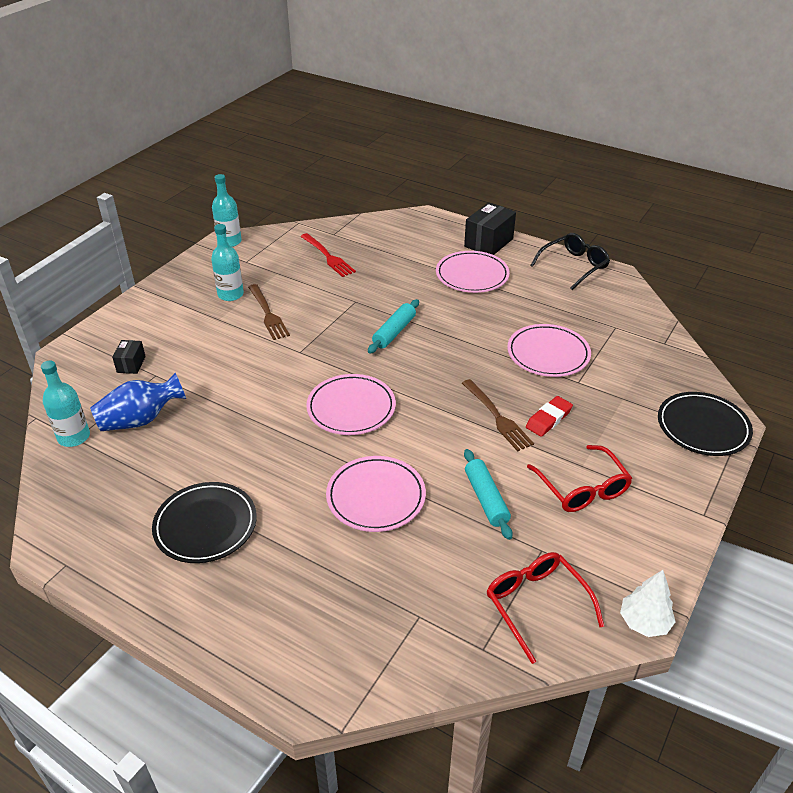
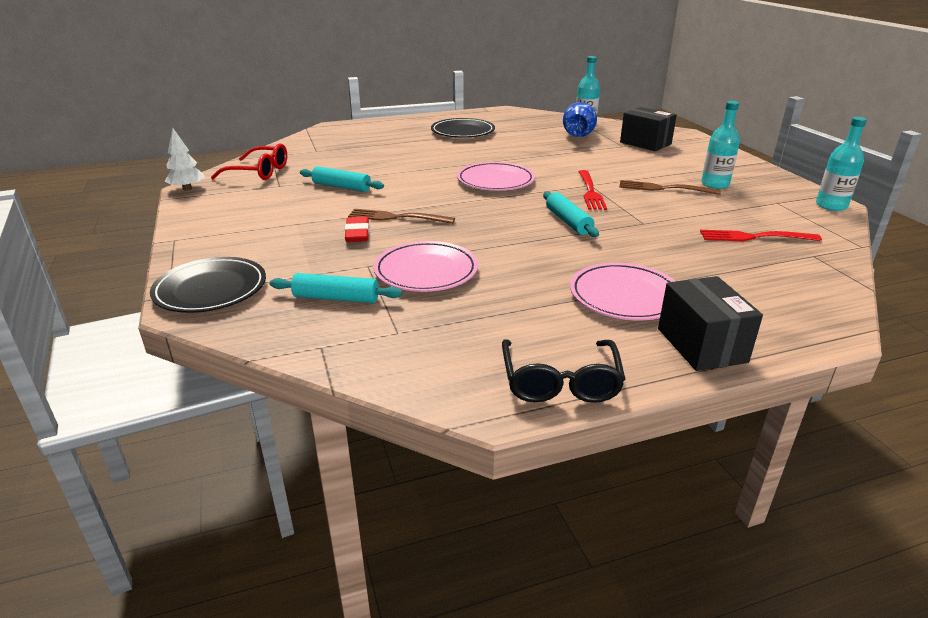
camera: 130 degrees right, 10 degrees down
black box [112,340,146,374] -> black box [620,107,677,151], size x1.84
pink plate [326,456,426,532] -> none
red glasses [527,445,633,512] -> none
none -> turquoise rolling pin [270,273,402,303]
none -> red fork [579,170,607,210]

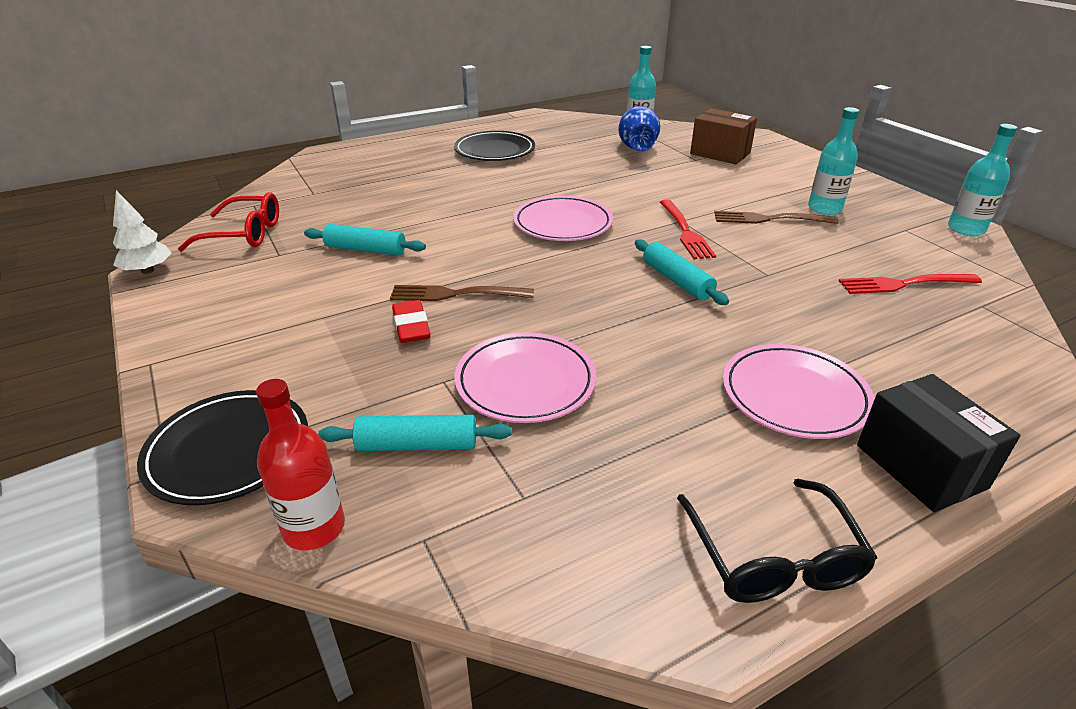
camera: 10 degrees left, 5 degrees up
black box [620,107,677,151] -> brown box [690,108,757,164]
none -> red bottle [256,379,345,550]

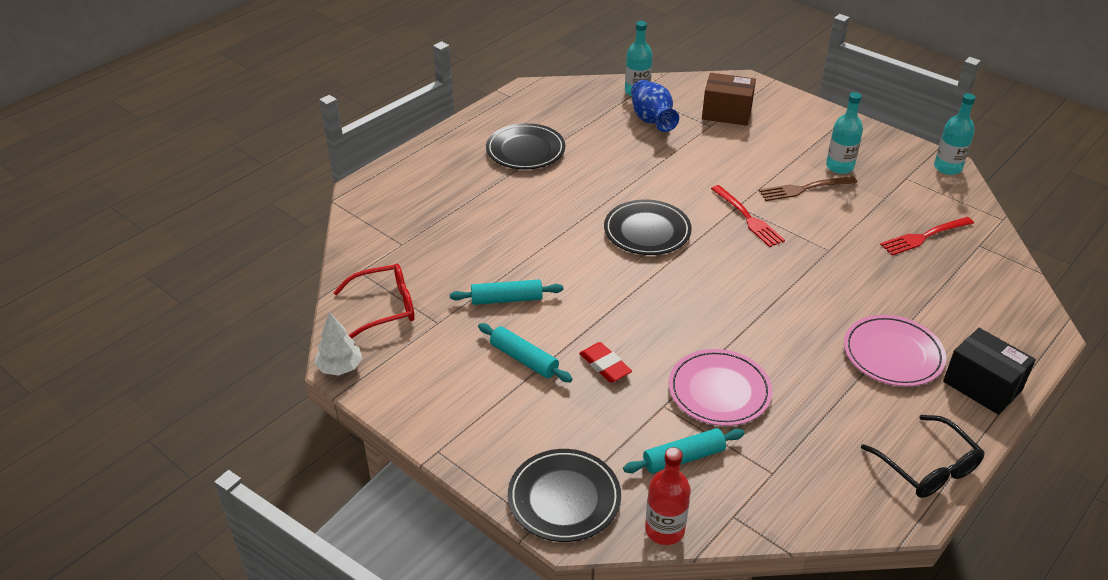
camera: 20 degrees left, 5 degrees up
brown fork [390,285,534,301] -> none
pink plate [513,196,613,241] -> black plate [604,200,692,255]
turquoise rolling pin [635,239,729,305] -> turquoise rolling pin moved to [478,323,572,382]

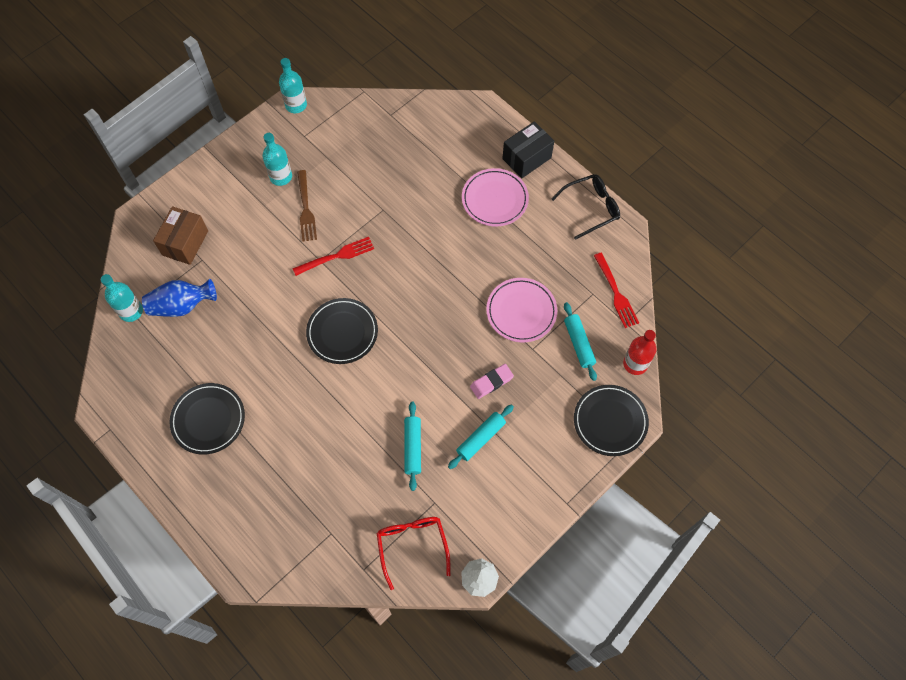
camera: 85 degrees left, 25 degrees up
red eraser [579,342,632,383] -> pink eraser [470,364,514,399]
red fork [880,217,974,256] -> red fork moved to [594,253,639,328]

